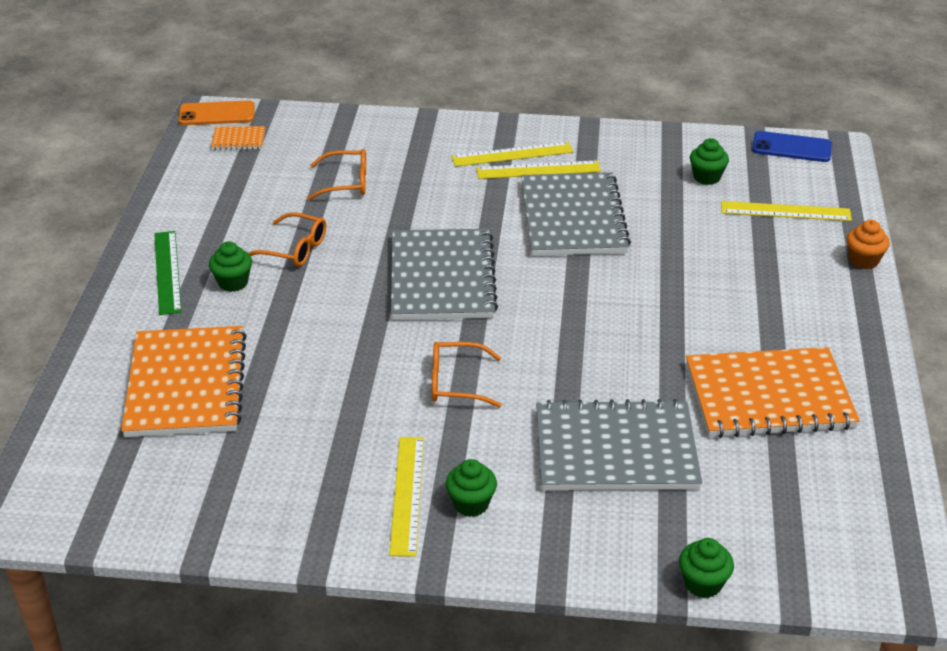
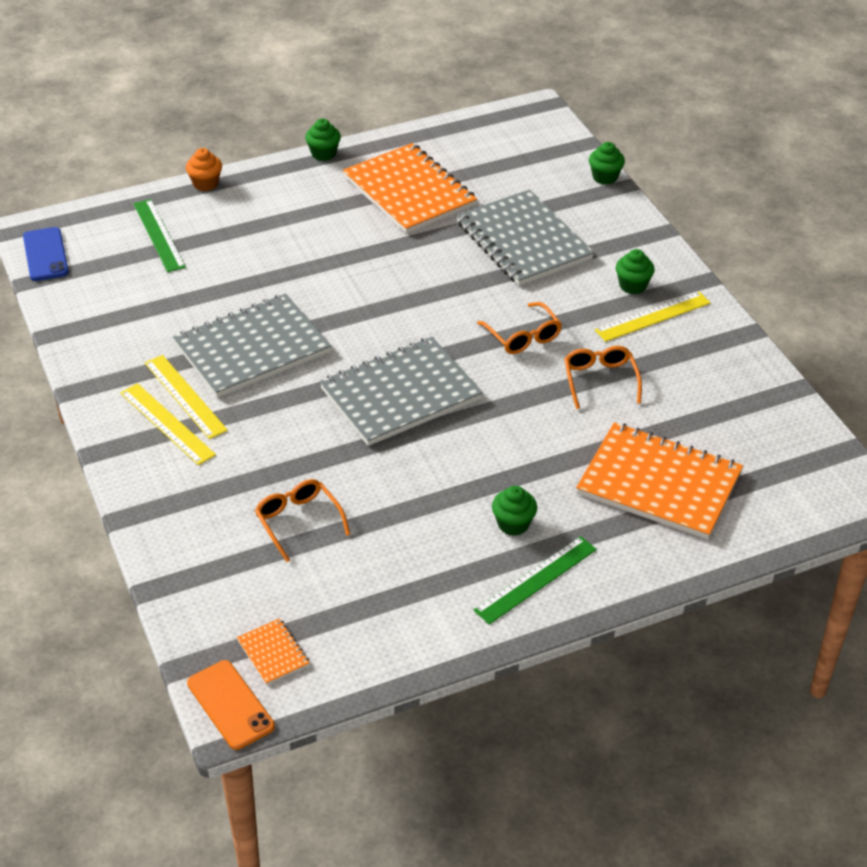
camera: 120 degrees left, 5 degrees up
orange notebook [121,326,247,437] -> orange notebook turned 60 degrees clockwise [576,422,743,539]
orange glasses [249,212,326,267] -> orange glasses moved to [564,346,642,409]
green cupcake [690,138,729,185] -> green cupcake moved to [305,119,341,161]
yellow ruler [721,201,852,221] -> green ruler [133,199,186,272]

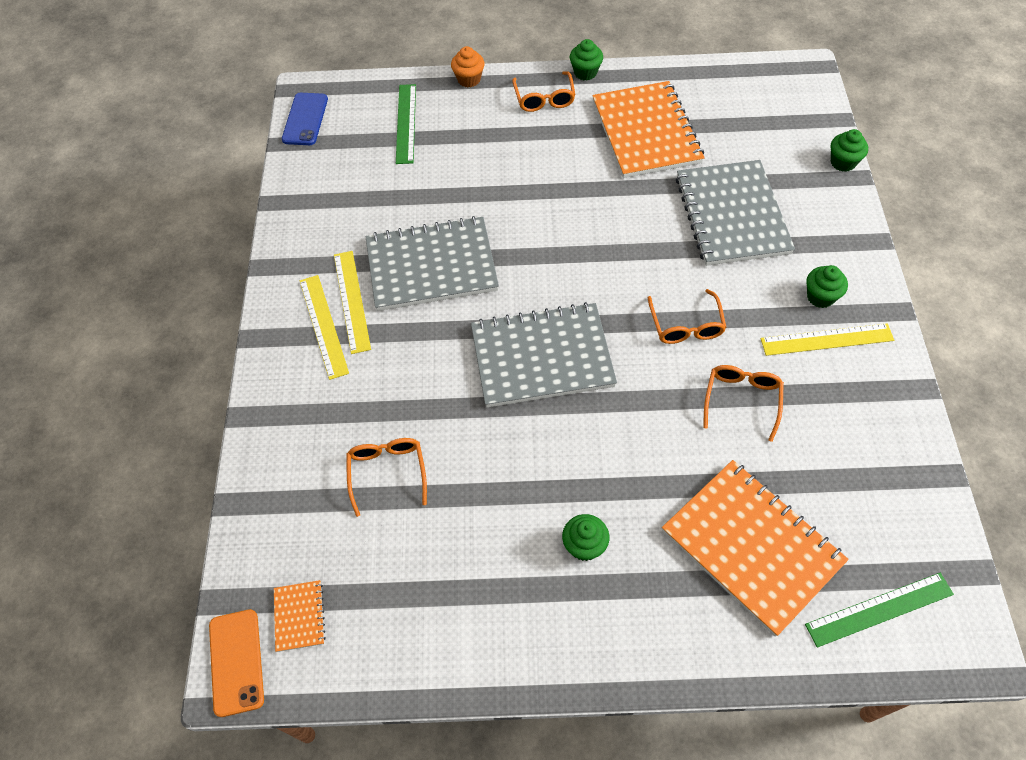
camera: 25 degrees right, 15 degrees up
green ruler [473,536,597,625] -> green ruler moved to [805,573,954,647]
none -> orange glasses [512,71,575,112]

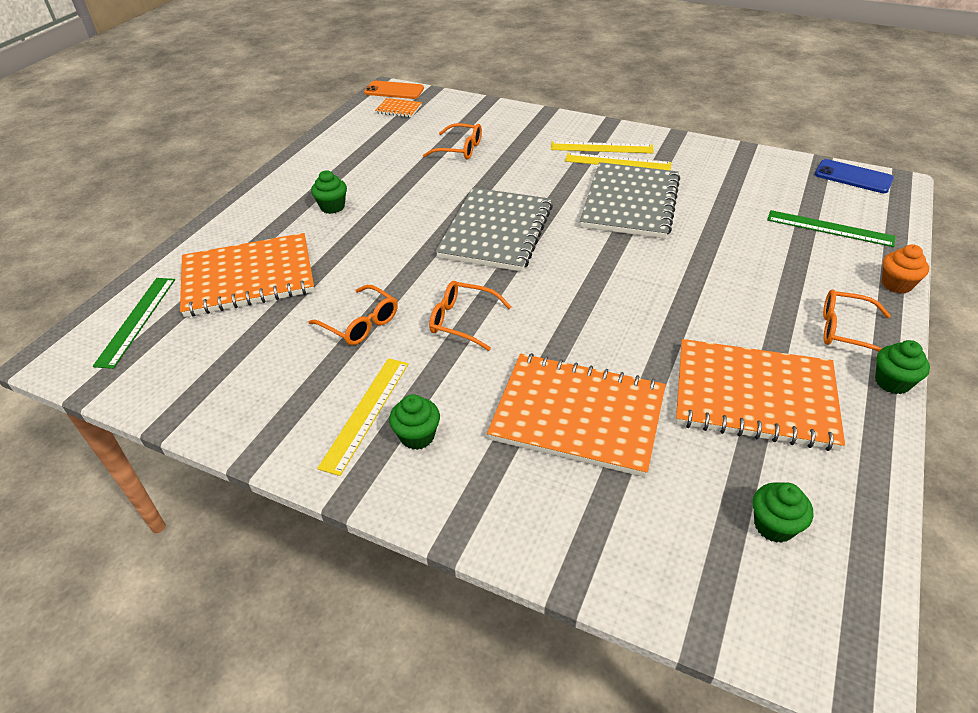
camera: 115 degrees right, 15 degrees down
grey notebook [676,160,795,266] -> orange notebook [487,353,666,477]
green cupcake [831,129,868,172] -> green cupcake moved to [753,482,813,543]

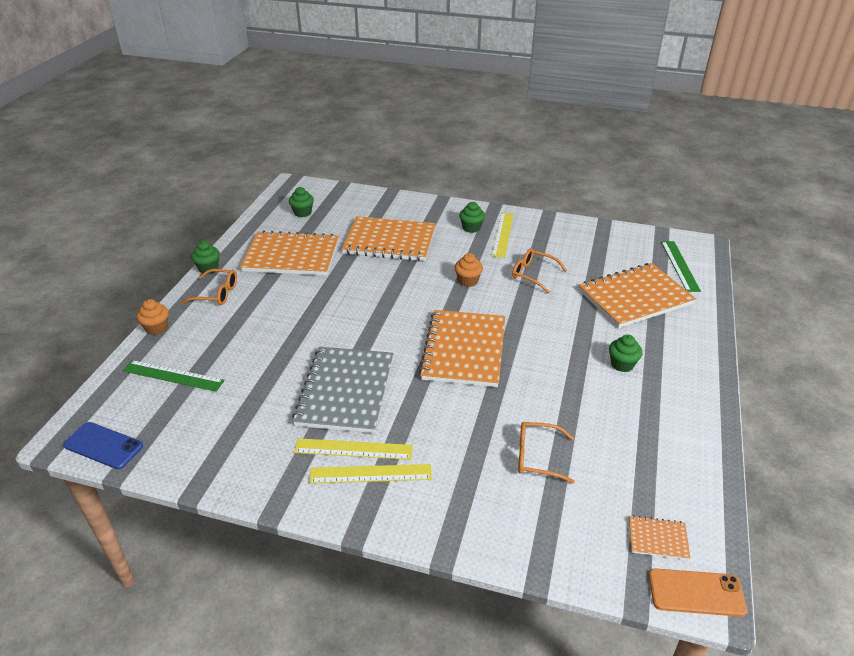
camera: 170 degrees right, 5 degrees down
orange glasses [429,281,512,351] -> orange cupcake [455,253,483,287]
grey notebook [435,188,553,272] -> orange notebook [419,310,505,387]

